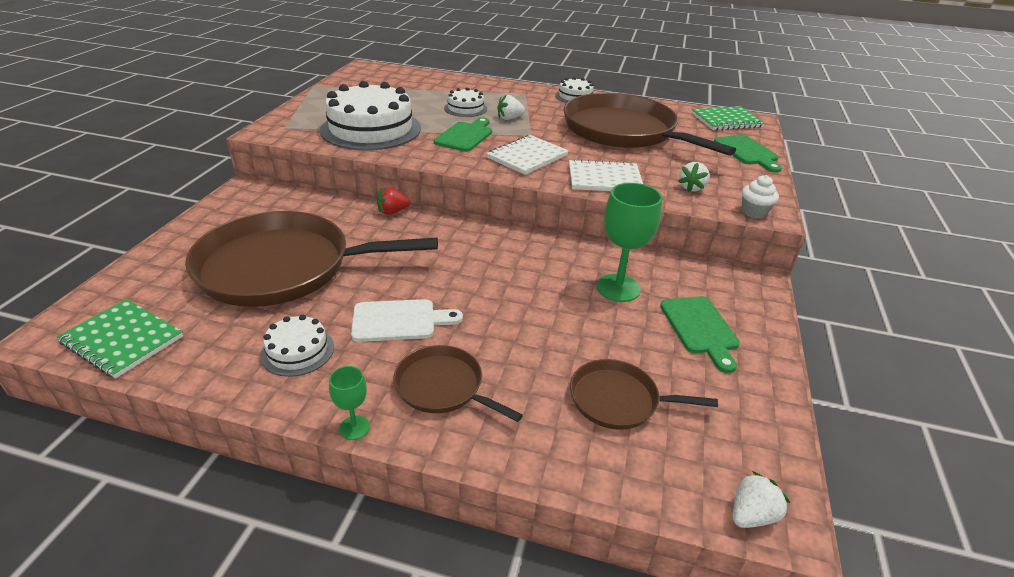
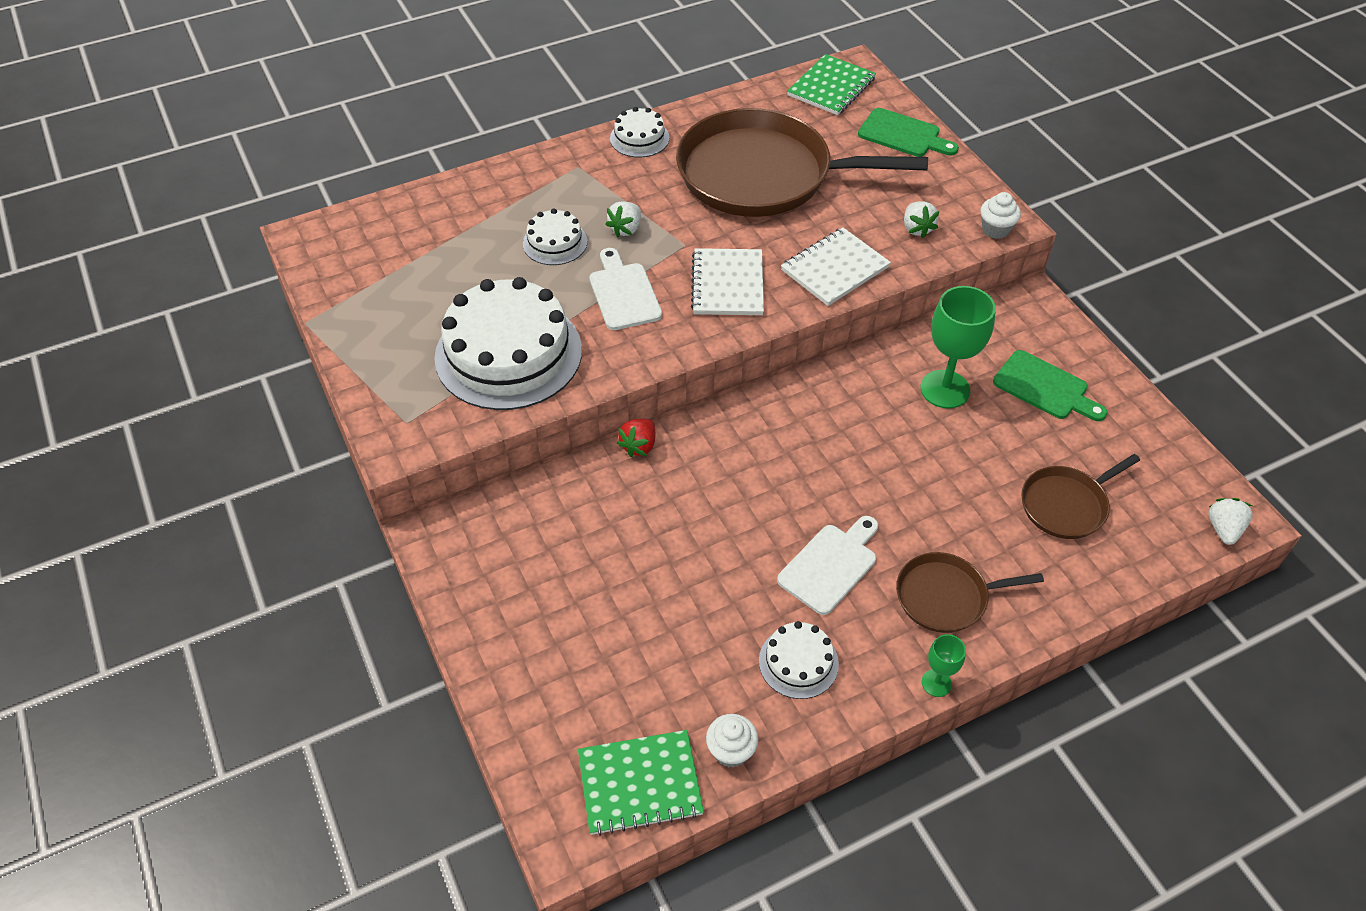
camera: 40 degrees left, 15 degrees up
brown pan [185,211,438,307] -> none
green cutting board [434,117,492,152] -> white cutting board [589,248,662,330]
none -> white cupcake [706,714,758,768]

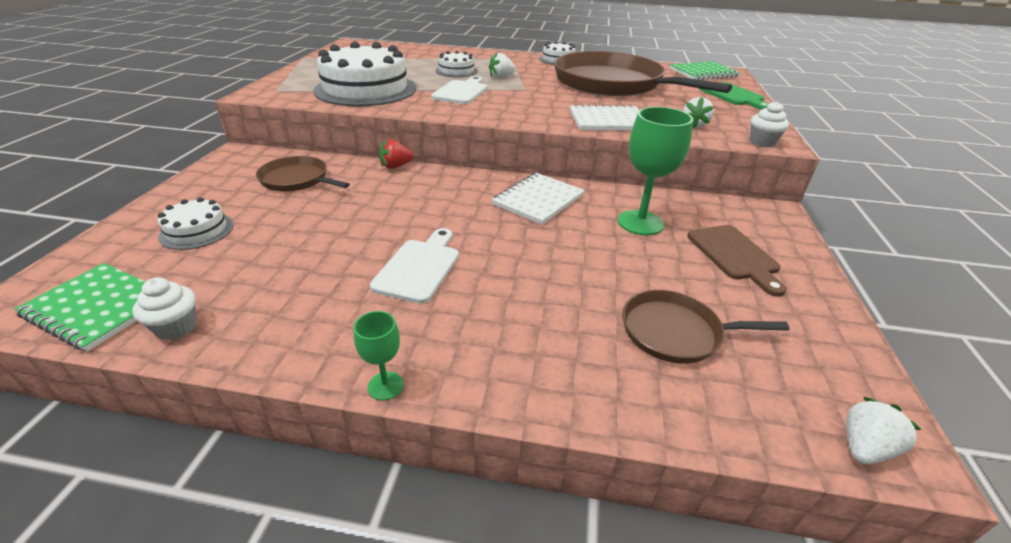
camera: 35 degrees right, 15 degrees down
white notebook [691,248,764,315] -> white notebook moved to [492,173,585,225]
white cake [759,621,839,699] -> white cake moved to [158,197,234,250]
white cutting board [777,516,878,615] -> white cutting board turned 60 degrees counterclockwise [370,228,459,304]
brown pan [896,552,1044,633] -> brown pan moved to [256,156,350,191]
green cutting board [993,350,1108,421] -> brown cutting board [687,225,787,297]

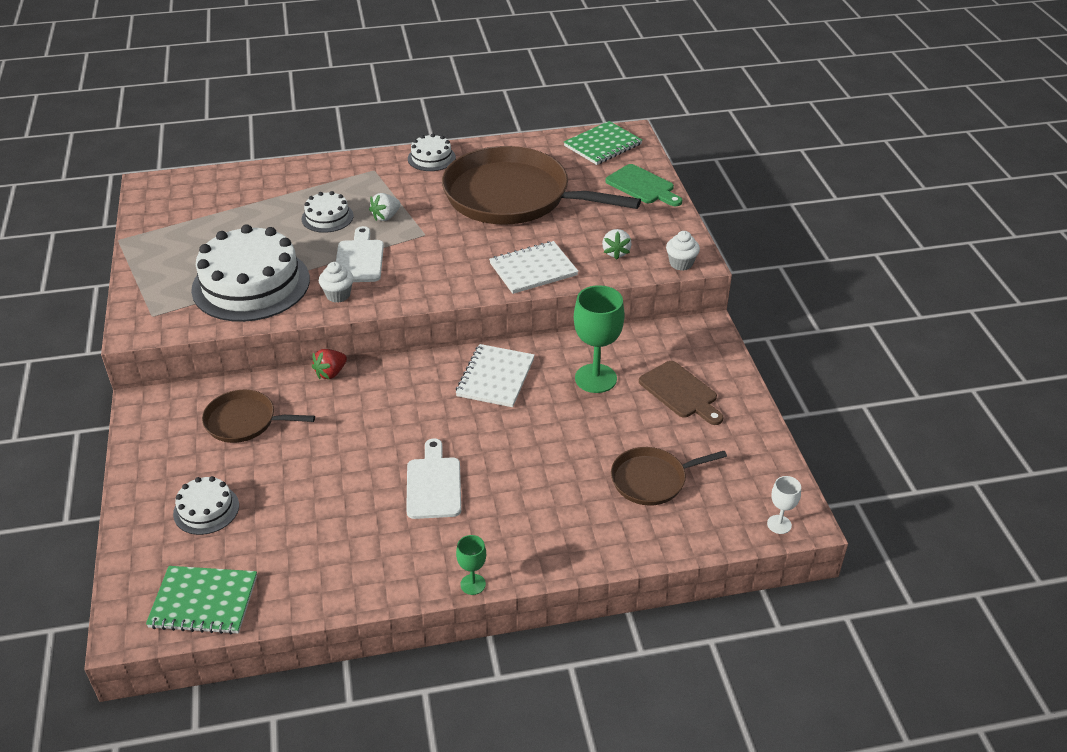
camera: 20 degrees left, 5 degrees up
white cupcake [133,277,197,340] -> white cupcake moved to [319,262,354,303]
white strawberry [846,396,922,464] -> white goblet [767,476,801,534]

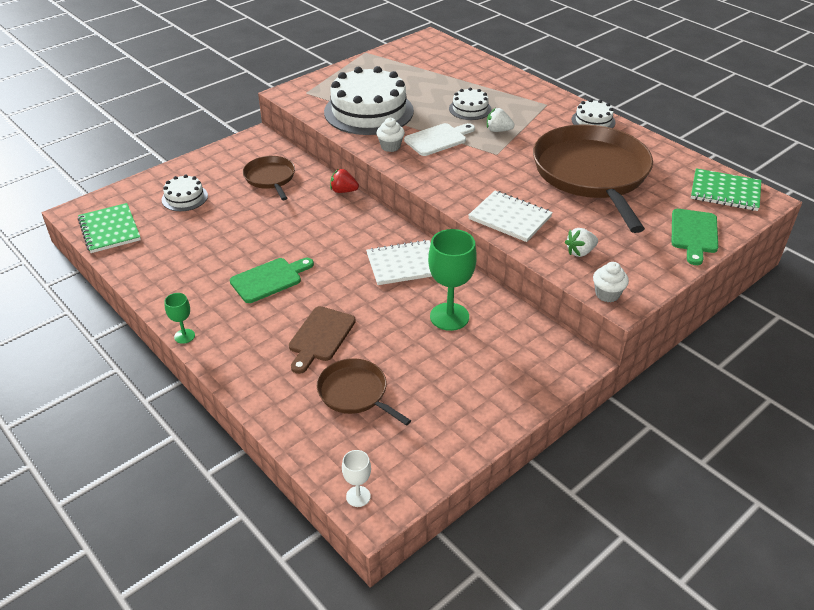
camera: 60 degrees right, 0 degrees up
white cutting board [406,438,461,519] -> green cutting board [230,258,314,303]
brown cutting board [639,361,724,425] -> brown cutting board moved to [289,306,356,374]

